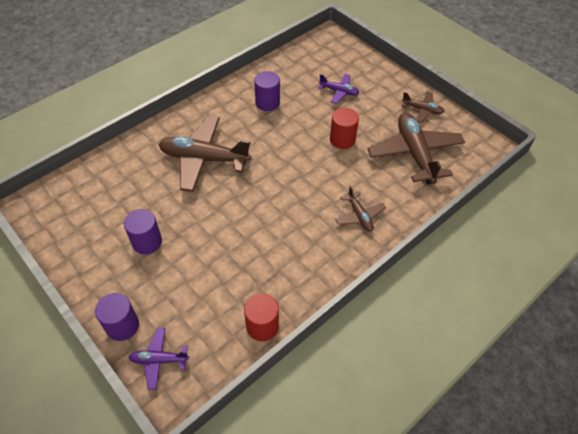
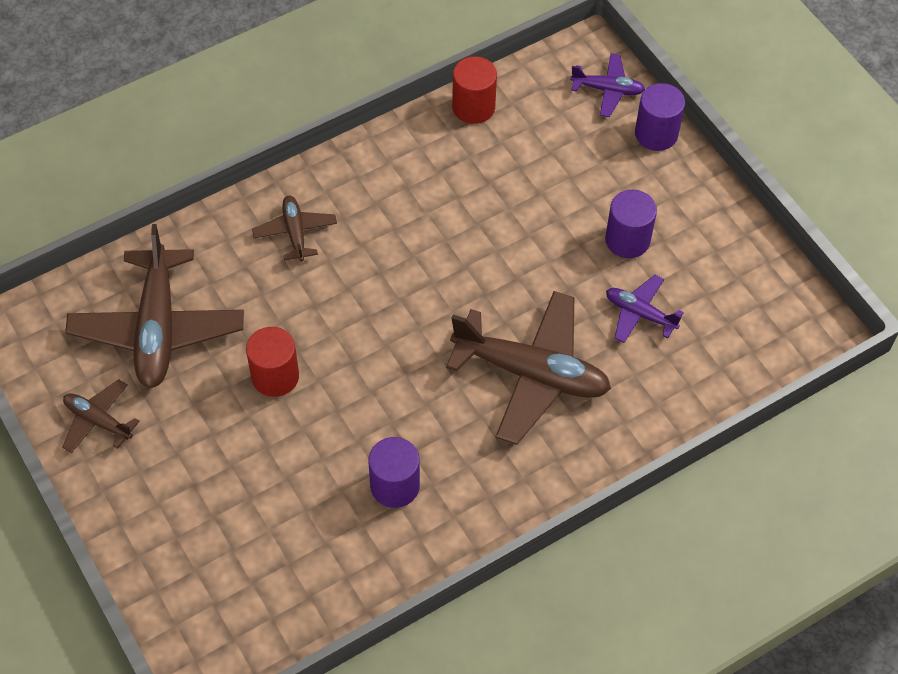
camera: 170 degrees left, 5 degrees up
purple plane [318,74,359,104] -> purple plane moved to [606,275,684,343]

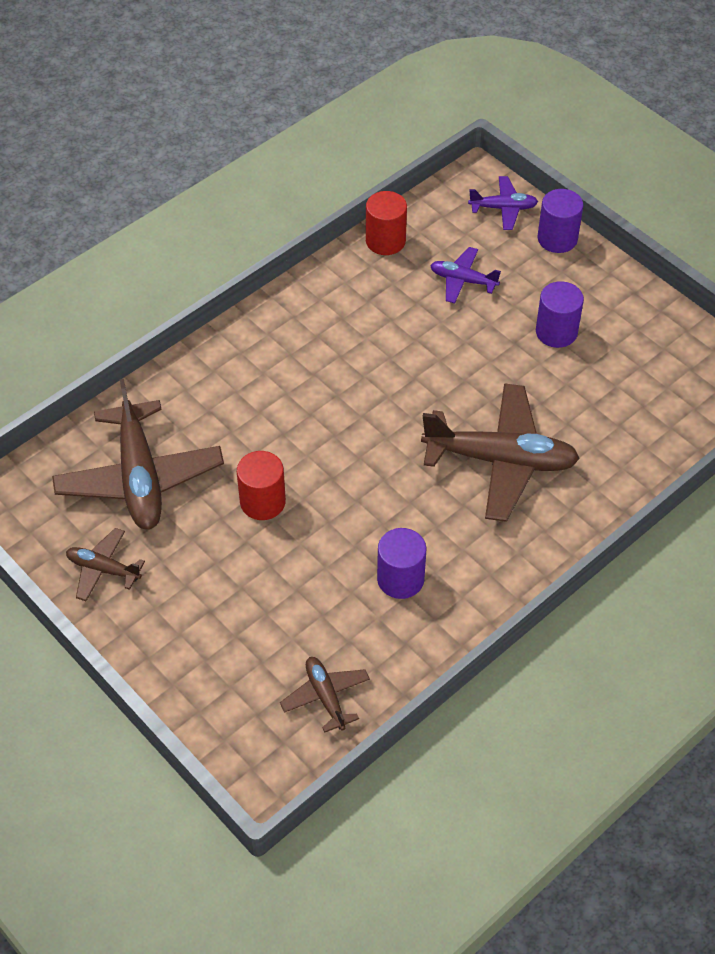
camera: 10 degrees left, 5 degrees down
brown plane [252,196,337,262] -> brown plane moved to [280,657,370,733]
purple plane [606,275,684,343] -> purple plane moved to [430,247,501,303]

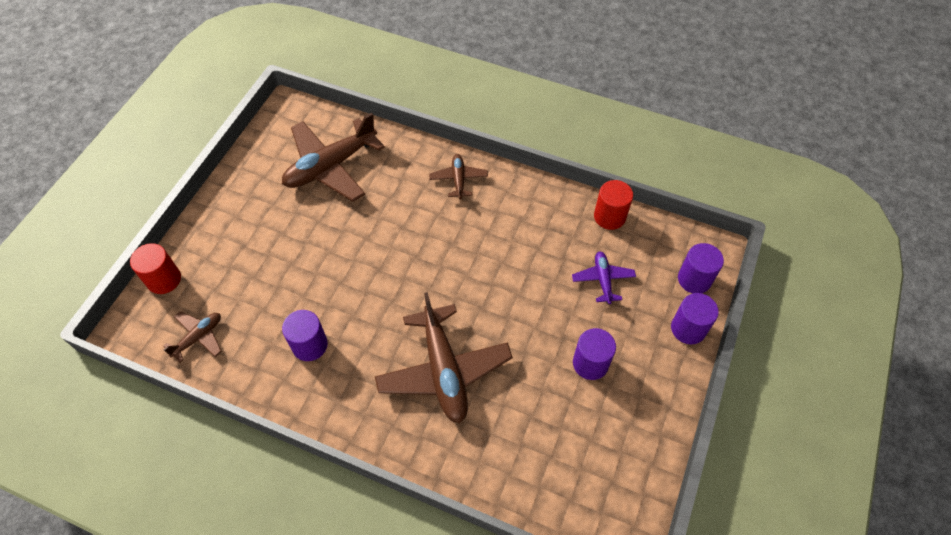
camera: 65 degrees right, 5 degrees up
brown plane [66,528,145,601] -> brown plane moved to [429,154,488,199]
red cylinder [237,451,286,520] -> red cylinder moved to [130,243,181,294]
purple plane [468,176,538,230] -> purple cylinder [678,243,724,293]

